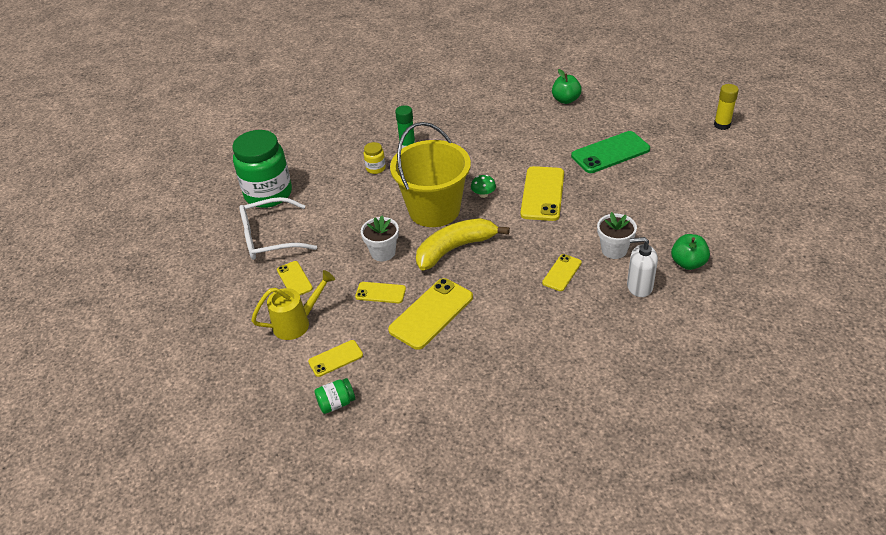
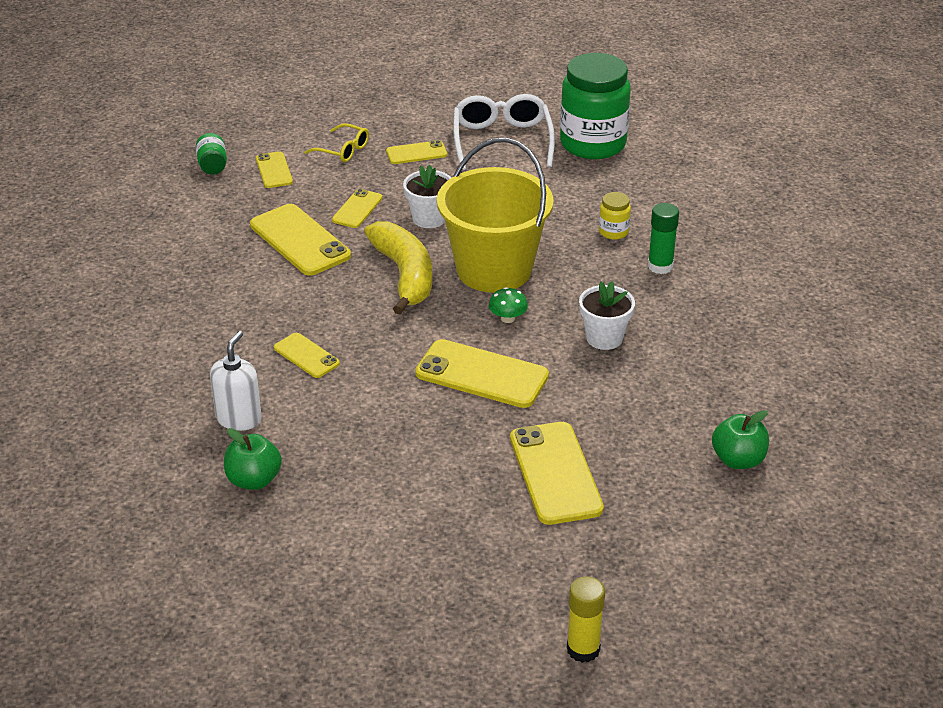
camera: 100 degrees right, 5 degrees down
yellow watering can [251,270,335,340] -> yellow glasses [305,123,369,162]
green phone [571,131,650,173] -> yellow phone [510,422,604,525]
white flower pot [597,212,637,259] -> white flower pot moved to [579,281,635,350]

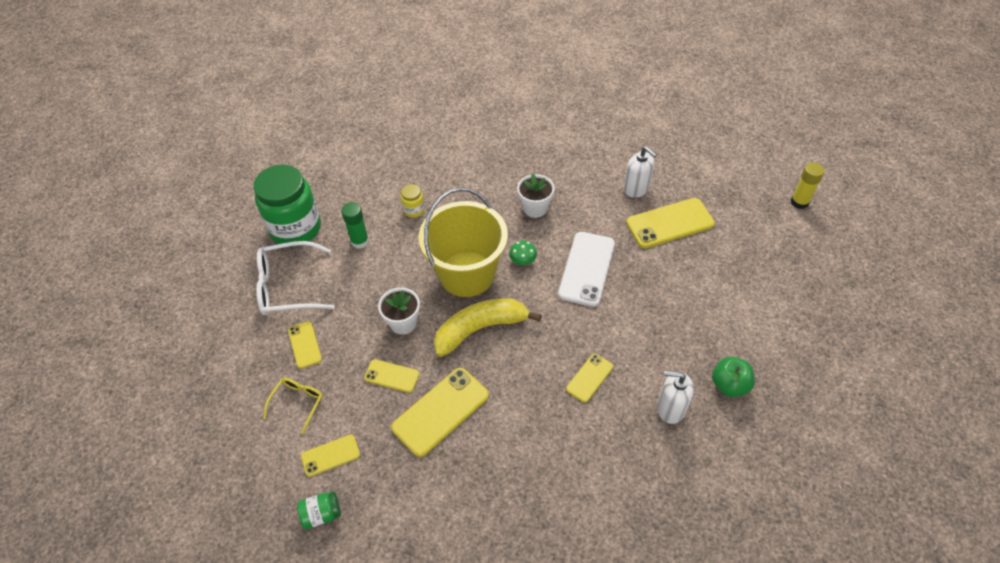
camera: 95 degrees left, 15 degrees up
yellow phone [415,339,549,408] -> white phone [558,232,615,307]
green glue stick [648,203,679,274] -> green glue stick moved to [341,202,369,249]
green apple [712,410,769,469] -> none
none -> white soap dispenser [624,146,657,198]

